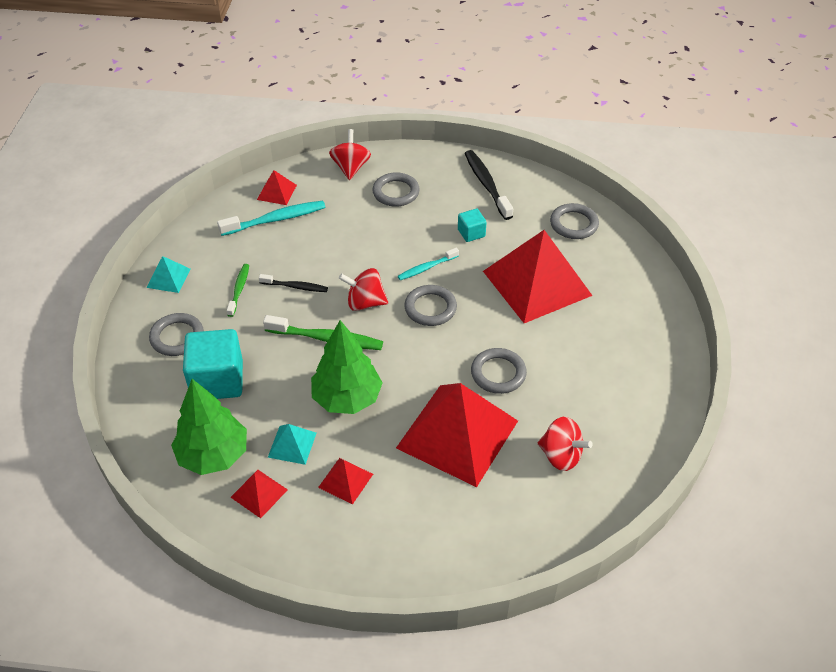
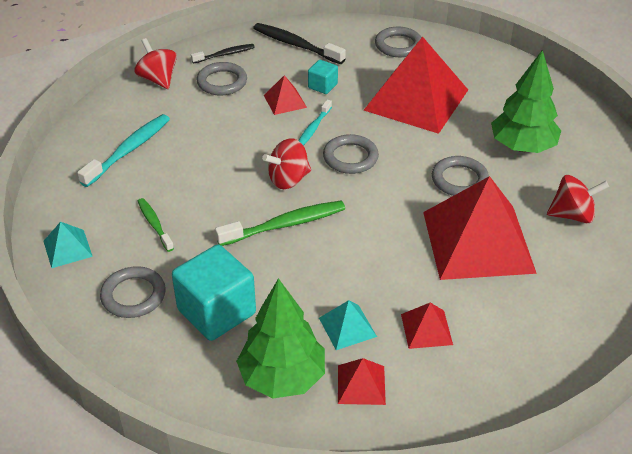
camera: 35 degrees left, 5 degrees down
red pyramid [257,170,297,205] -> red pyramid moved to [264,75,307,115]
black toothbrush [259,274,328,292] -> black toothbrush moved to [191,44,255,64]
green tree [311,320,383,414] -> green tree moved to [491,50,561,153]

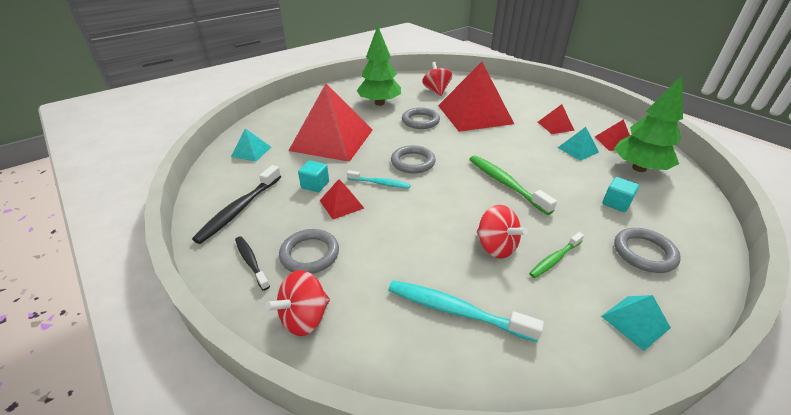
camera: 100 degrees left, 5 degrees down
turquoise cube [172,244,256,341] -> turquoise cube [602,177,639,212], size x0.50
red spinning top [262,138,311,189] -> red spinning top moved to [477,205,528,258]
grey ring [375,27,422,57] -> turquoise pyramid [231,128,271,162]

